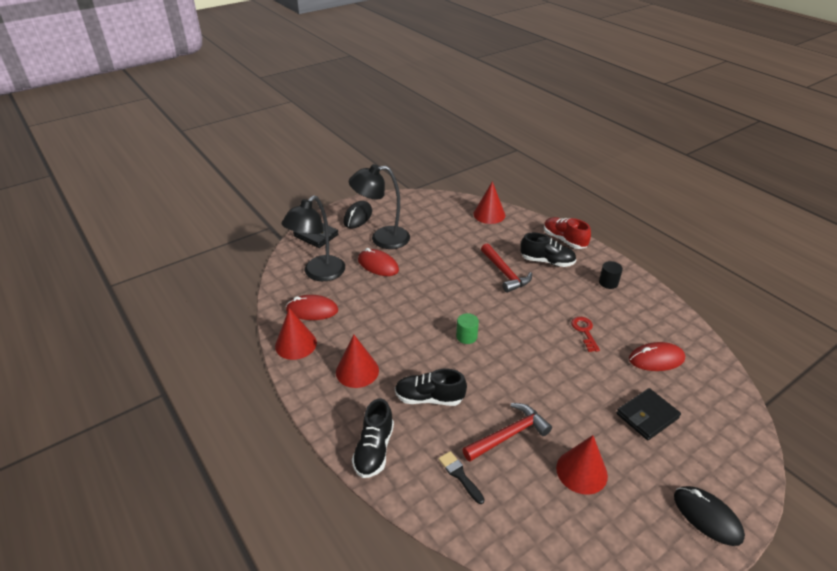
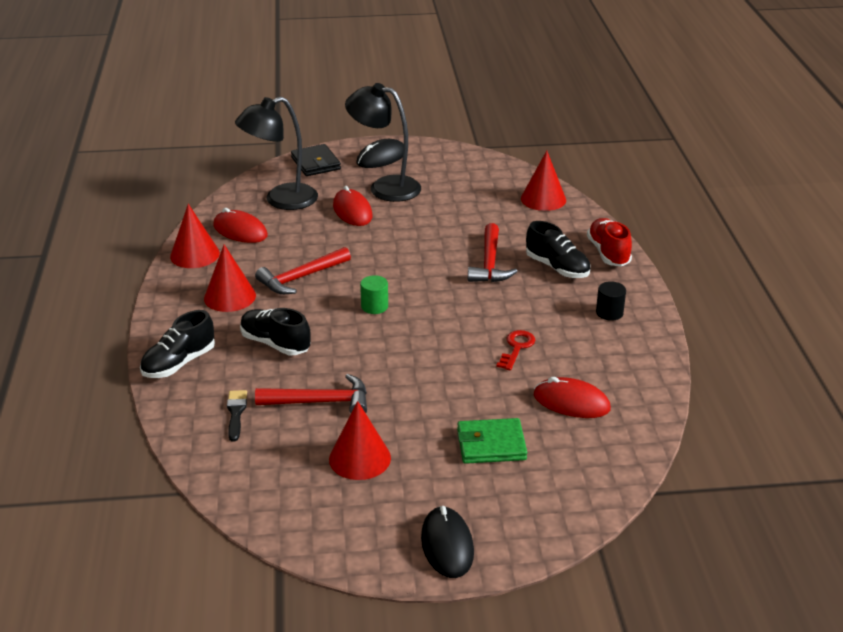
camera: 30 degrees right, 5 degrees down
black wallet [616,388,681,440] -> green wallet [457,418,527,464]
none -> red hammer [255,247,351,294]

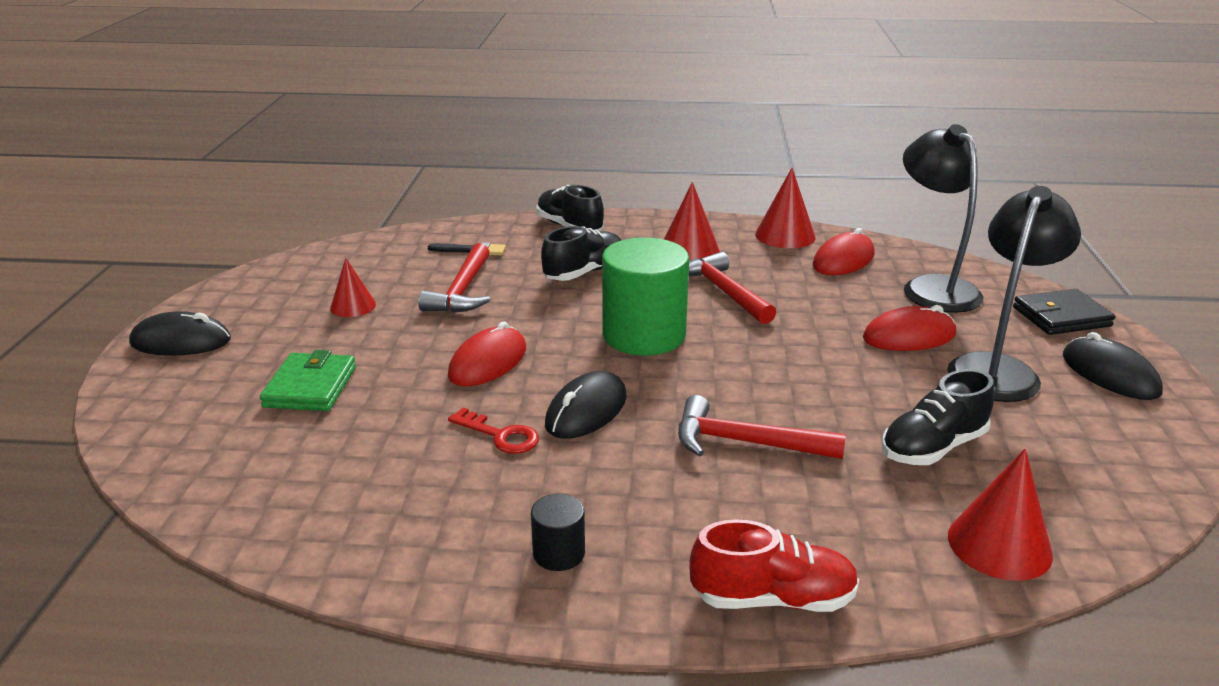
camera: 100 degrees right, 5 degrees down
red cone [329,401,391,480] -> red cone [330,258,376,317], size x0.65
green cylinder [360,275,388,314] -> green cylinder [602,237,689,355], size x2.21
black shoe [526,221,590,278] -> black shoe moved to [882,369,995,465]
red mouse [534,377,611,418] -> red mouse moved to [448,321,526,387]
none -> black mouse [545,371,627,439]

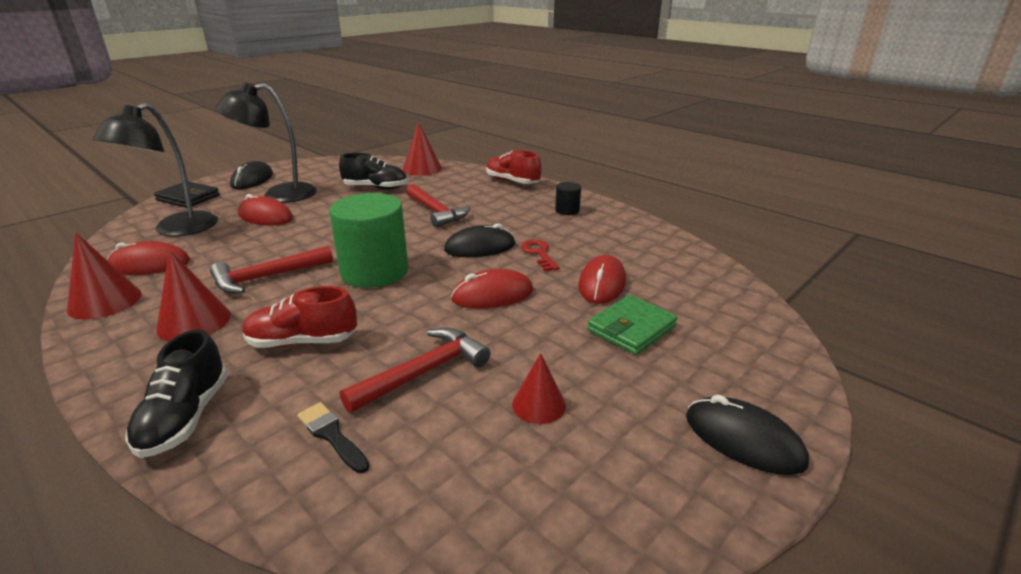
camera: 140 degrees left, 0 degrees up
black shoe [541,226,621,281] -> red shoe [242,286,357,348]
red hammer [689,252,776,324] -> red hammer turned 45 degrees clockwise [210,246,333,294]
none -> red mouse [578,255,626,304]

